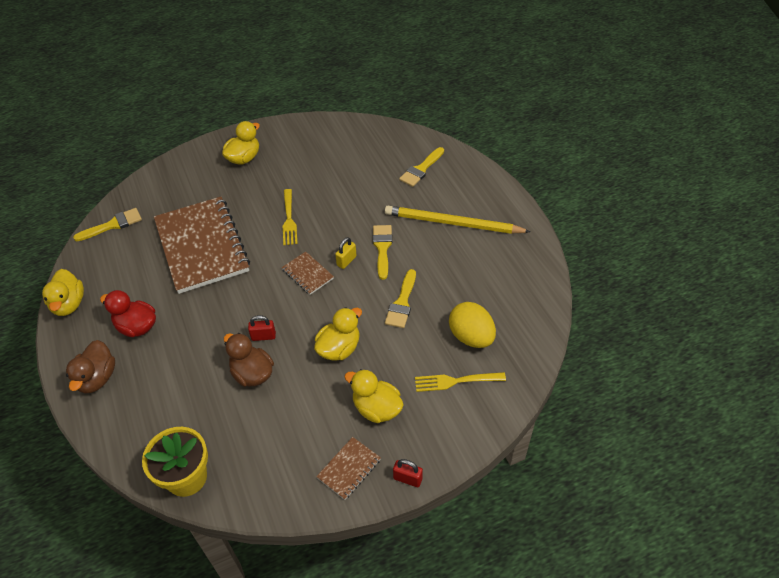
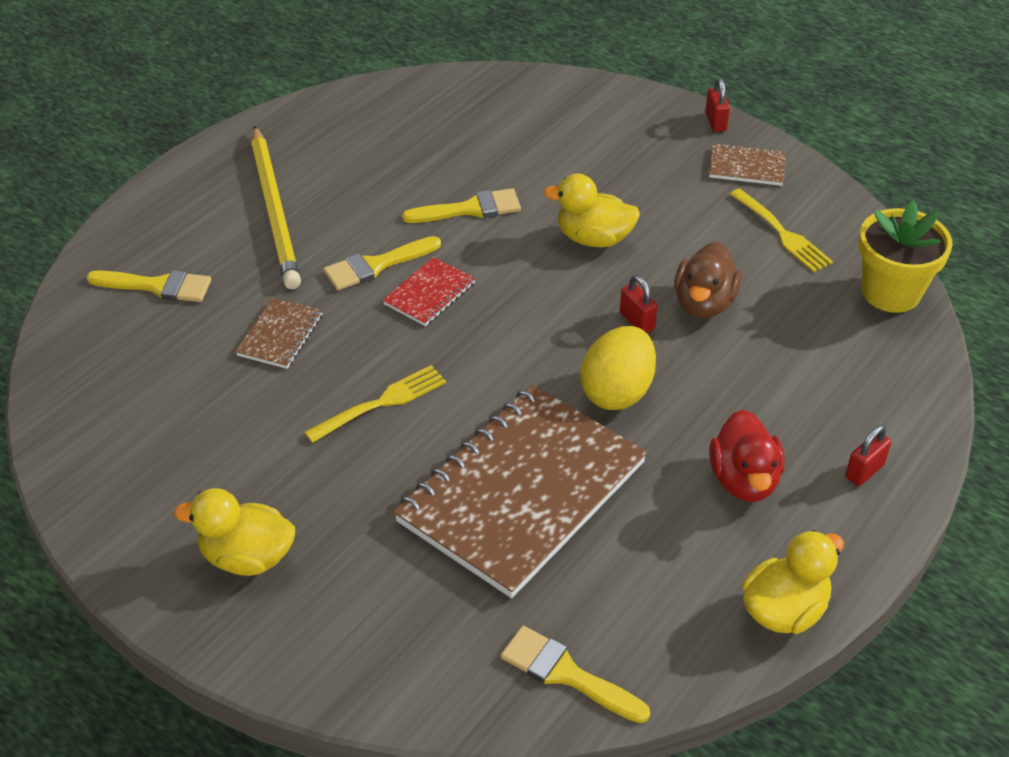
camera: 120 degrees left, 5 degrees down
brown duck [66,340,115,394] -> red padlock [845,425,891,486]
brown notebook [282,252,334,295] -> brown notebook moved to [236,298,323,369]
yellow padlock [335,237,357,269] -> red notebook [383,257,475,326]
yellow duck [344,369,404,423] -> none
yellow fork [415,372,506,392] -> yellow fork moved to [730,189,833,272]
yellow egg [449,302,496,348] -> yellow egg moved to [580,326,656,410]

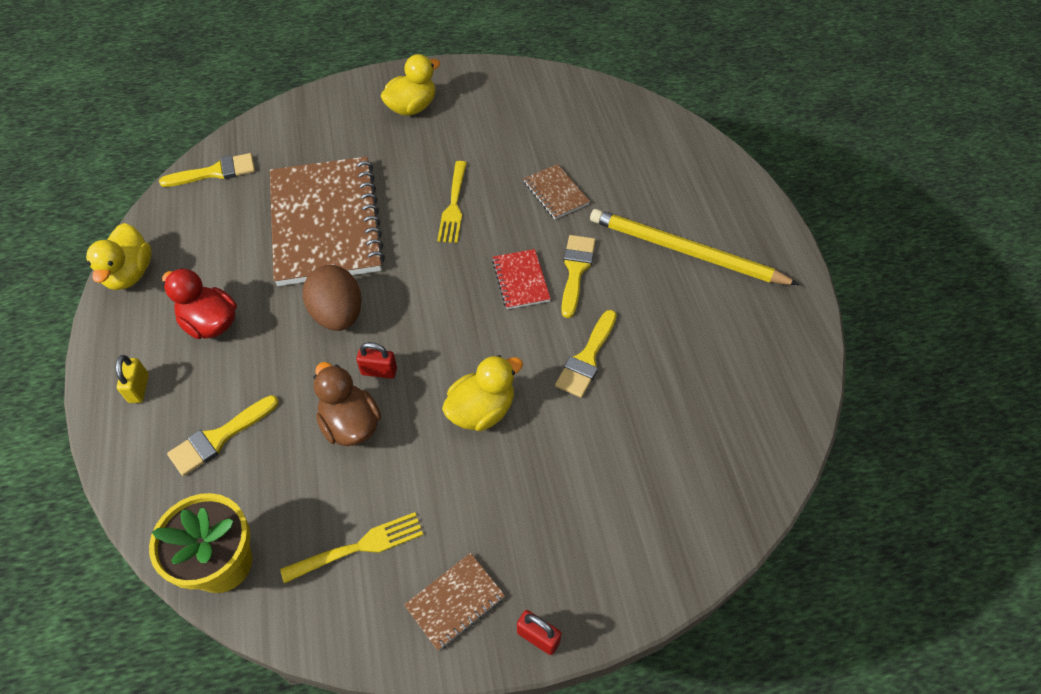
camera: 130 degrees right, 10 degrees up
yellow brush [86,270,211,302] -> yellow brush moved to [167,395,279,476]
yellow egg [580,326,656,410] -> brown egg [303,265,362,331]
yellow fork [730,189,833,272] -> yellow fork turned 150 degrees clockwise [280,512,424,583]
red padlock [845,425,891,486] -> yellow padlock [116,355,149,403]

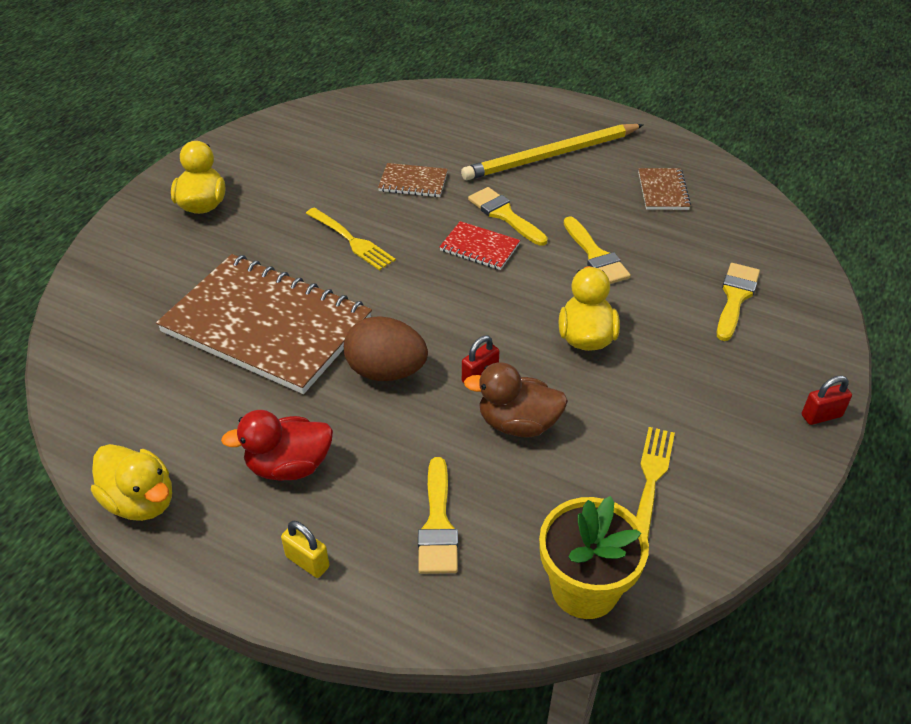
camera: 50 degrees left, 10 degrees down
yellow brush [159,153,255,187] -> yellow brush moved to [717,263,760,341]
brown notebook [404,553,505,651] -> brown notebook moved to [638,168,691,210]

